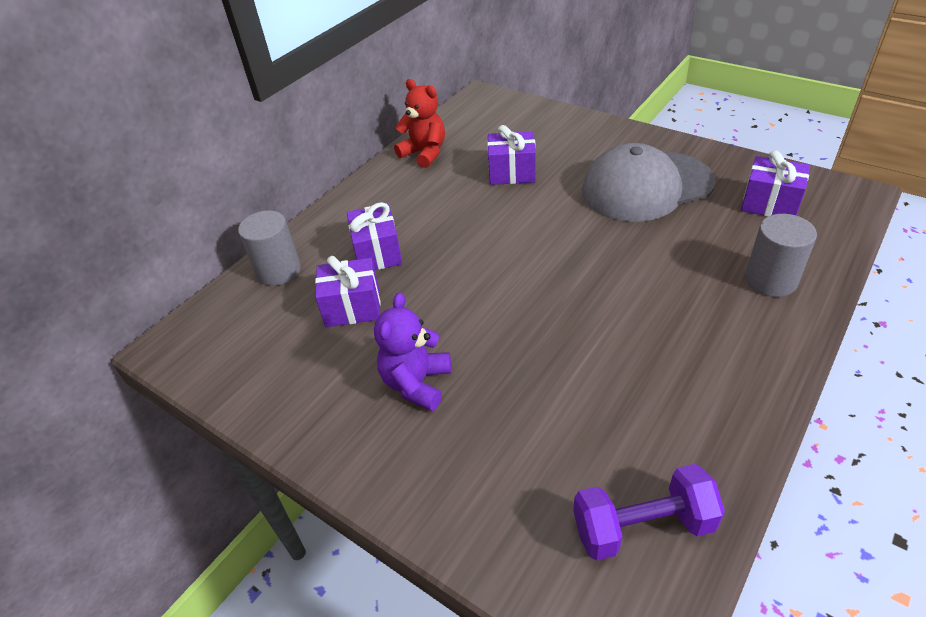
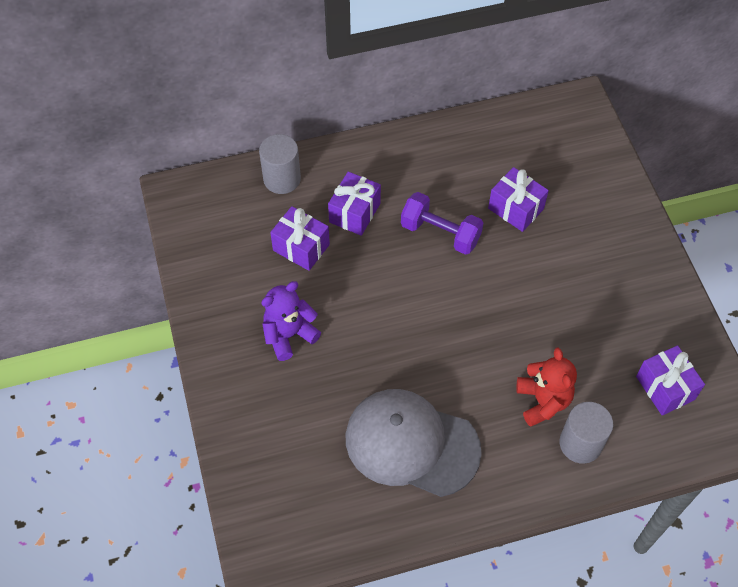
camera: 35 degrees right, 15 degrees up
red teddy bear [394,79,445,168] -> red teddy bear moved to [516,347,577,427]
purple dumbbell [573,464,725,561] -> purple dumbbell moved to [401,192,483,255]
grey cap [582,143,716,222] -> grey cap moved to [346,389,482,497]

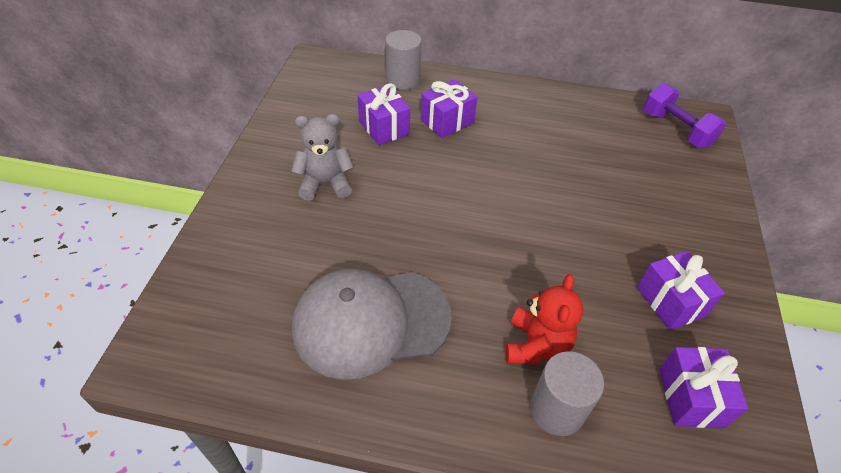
camera: 25 degrees right, 10 degrees down
purple teddy bear [261,281,321,361] -> grey teddy bear [291,114,354,201]
grey cap [346,389,482,497] -> grey cap turned 60 degrees counterclockwise [292,269,452,380]
purple dumbbell [401,192,483,255] -> purple dumbbell moved to [644,83,726,148]
purple gift [488,167,549,232] -> purple gift moved to [637,251,725,330]

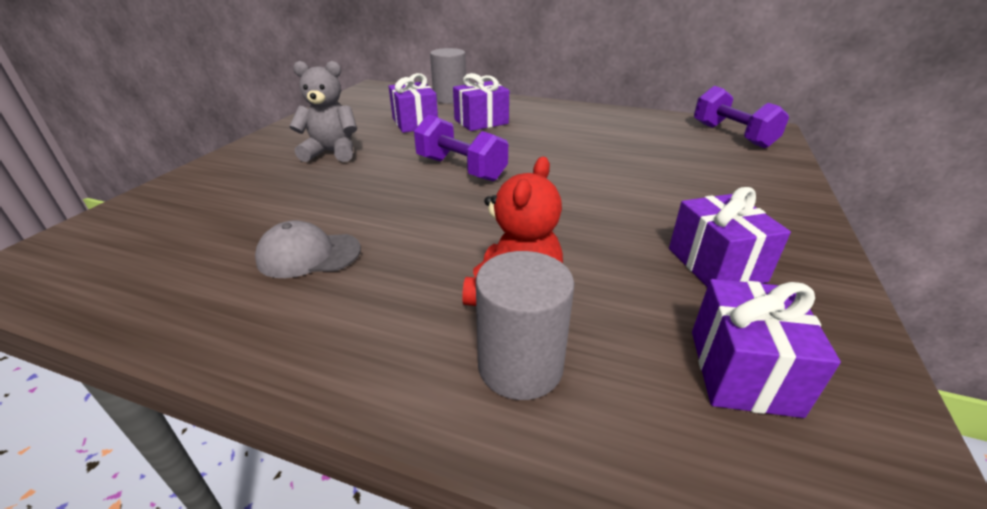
camera: 10 degrees right, 15 degrees down
grey cap [292,269,452,380] -> grey cap [255,220,361,278], size x0.49
none -> purple dumbbell [414,115,508,181]

